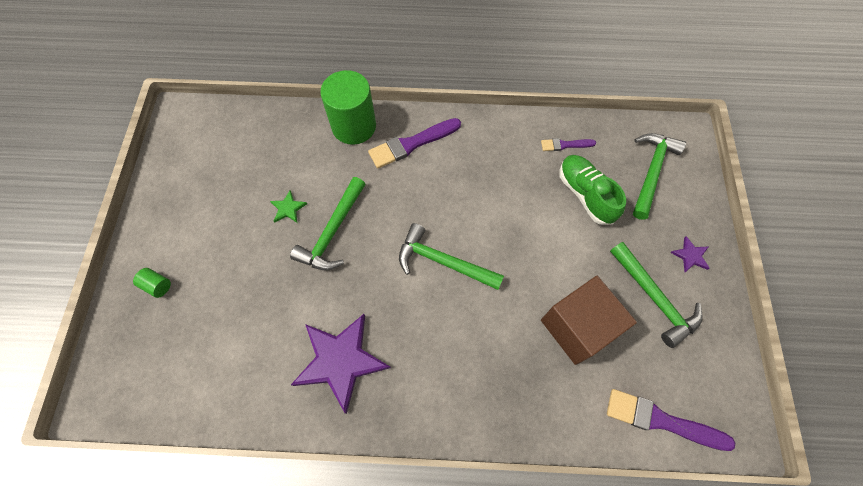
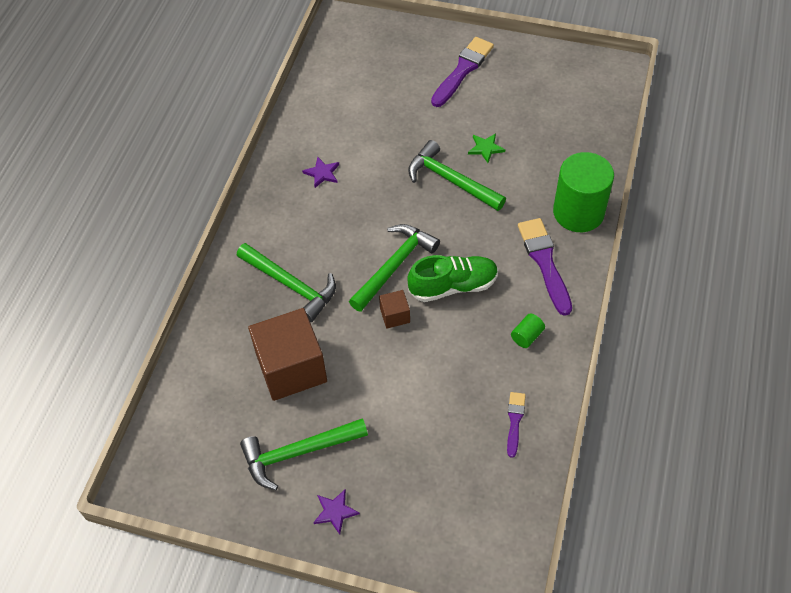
camera: 105 degrees right, 10 degrees down
green cylinder [133,268,171,298] -> green cylinder moved to [511,313,545,348]
purple star [291,314,391,414] -> purple star [302,157,339,188], size x0.43
green shoe [560,155,626,225] -> green shoe moved to [408,255,498,302]
purple brush [607,389,735,451] -> purple brush moved to [431,37,494,107]
green hammer [633,133,686,220] -> green hammer moved to [237,243,336,322]
none -> brown cube [379,290,410,329]

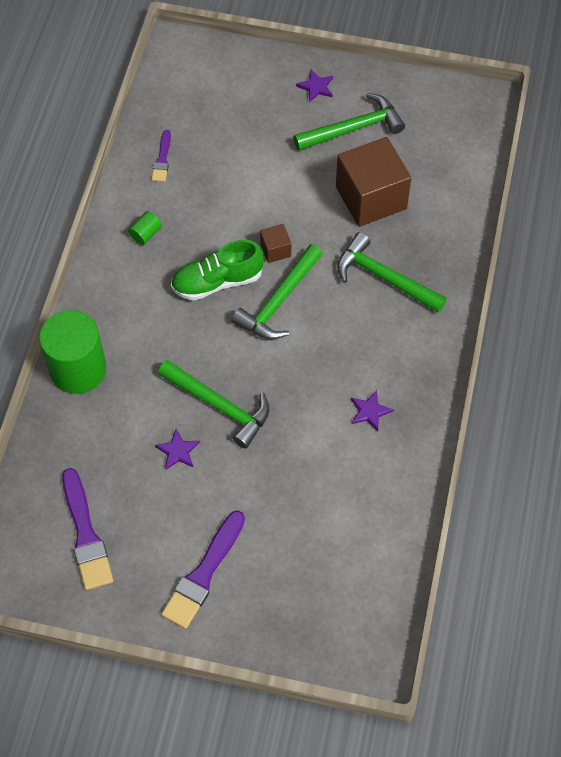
camera: 175 degrees right, 5 degrees up
green star [468,133,505,163] -> purple star [155,429,200,470]
purple brush [518,218,572,316] -> purple brush moved to [62,468,113,590]

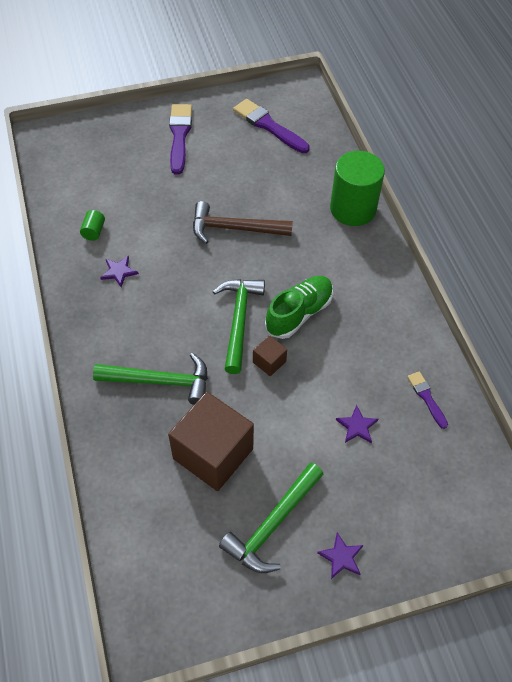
camera: 150 degrees right, 5 degrees down
green cylinder [128,211,162,245] -> green cylinder moved to [80,210,105,241]
purple star [155,429,200,470] -> purple star moved to [336,405,378,443]
green hammer [158,360,269,448] -> brown hammer [193,201,293,244]

